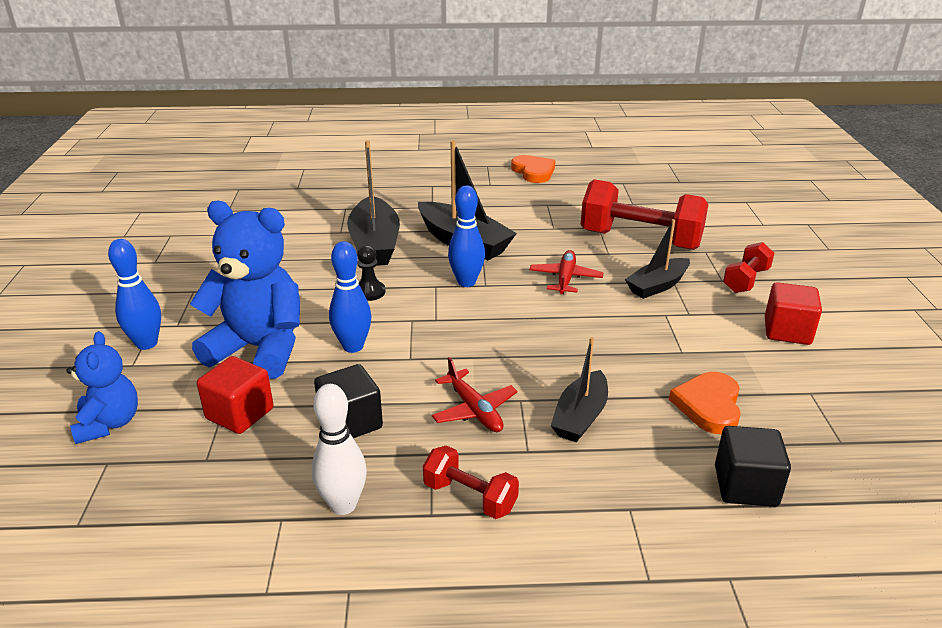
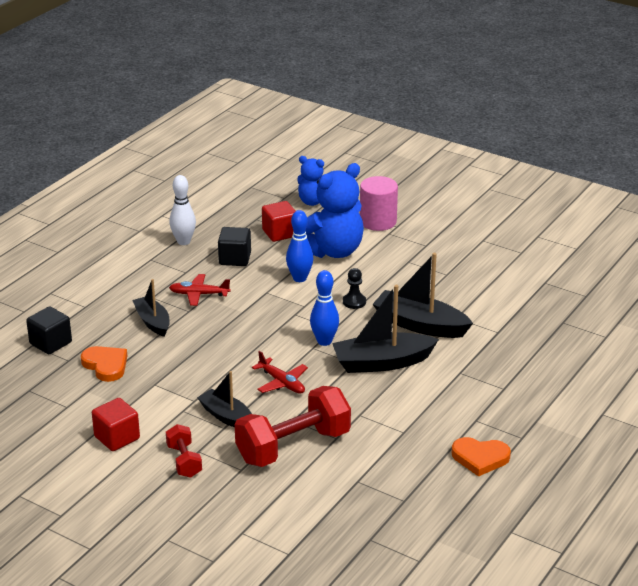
camera: 125 degrees right, 0 degrees up
blue bowling pin [108,239,161,350] -> pink cylinder [360,176,398,231]
red dumbbell [423,445,519,519] -> none
black boat [625,219,690,299] -> black boat turned 45 degrees counterclockwise [197,371,252,427]

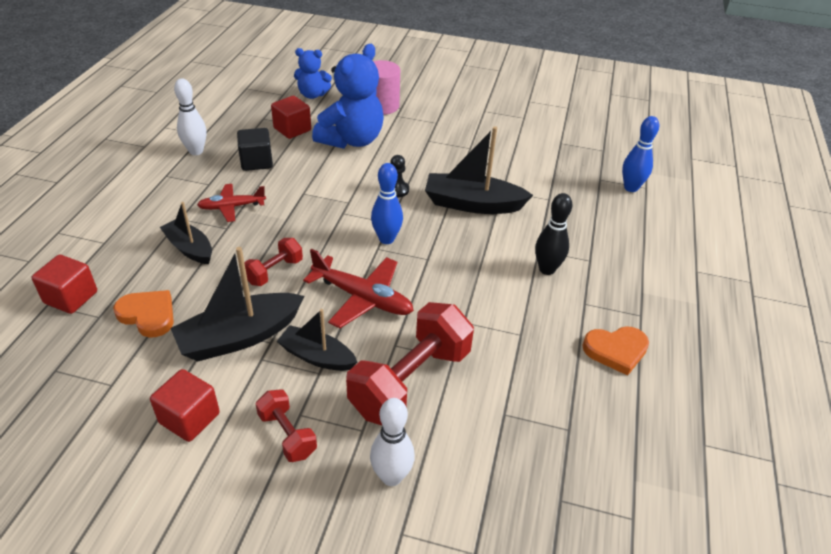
camera: 20 degrees left, 10 degrees up
black cube [26,306,72,354] -> red cube [31,255,97,314]
red plane [252,351,308,394] -> red plane [303,249,414,328], size x1.55
blue bowling pin [286,210,313,282] -> blue bowling pin moved to [622,116,659,192]
black boat [332,285,439,373] -> black boat moved to [171,247,304,361]
none -> red dumbbell [244,238,303,286]
none -> white bowling pin [370,398,415,486]
none -> black bowling pin [535,193,572,275]

